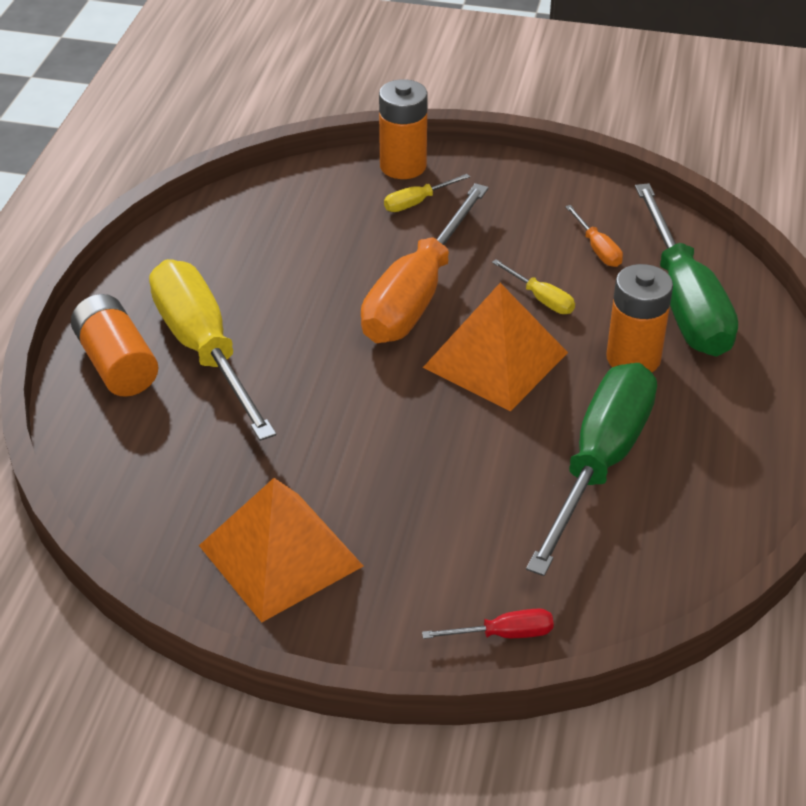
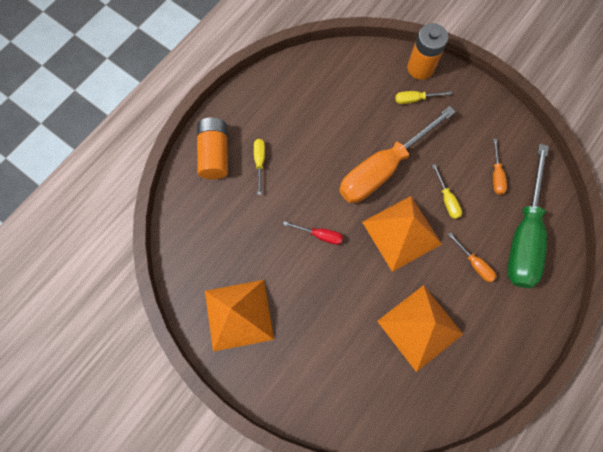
camera: 25 degrees right, 30 degrees up
yellow screwdriver [149,259,276,441] -> yellow screwdriver [254,139,265,195], size x0.41
red screwdriver [422,608,554,639] -> red screwdriver moved to [283,221,343,245]
green screwdriver [526,363,657,576] -> orange pyramid [377,285,463,372]
orange battery [606,264,673,372] -> orange screwdriver [448,233,496,282]

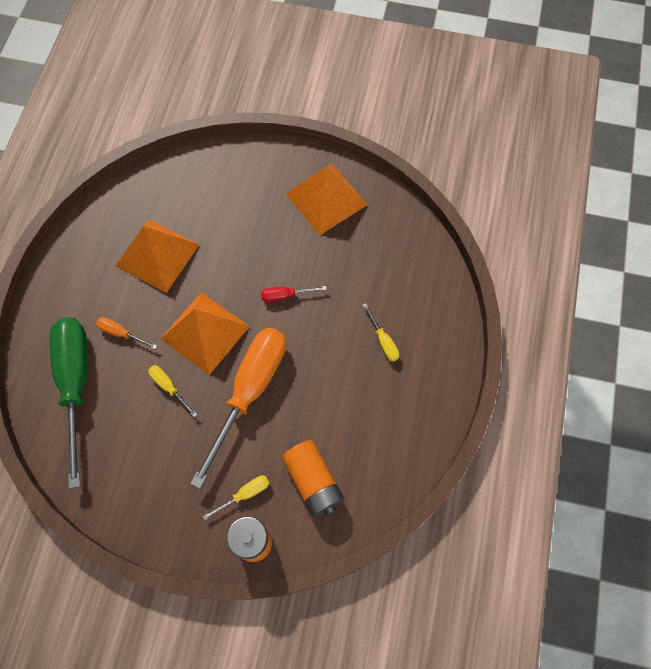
camera: 155 degrees right, 5 degrees down
orange battery [197,118,228,179] -> orange battery moved to [281,440,344,517]
orange screwdriver [493,139,507,195] -> none

